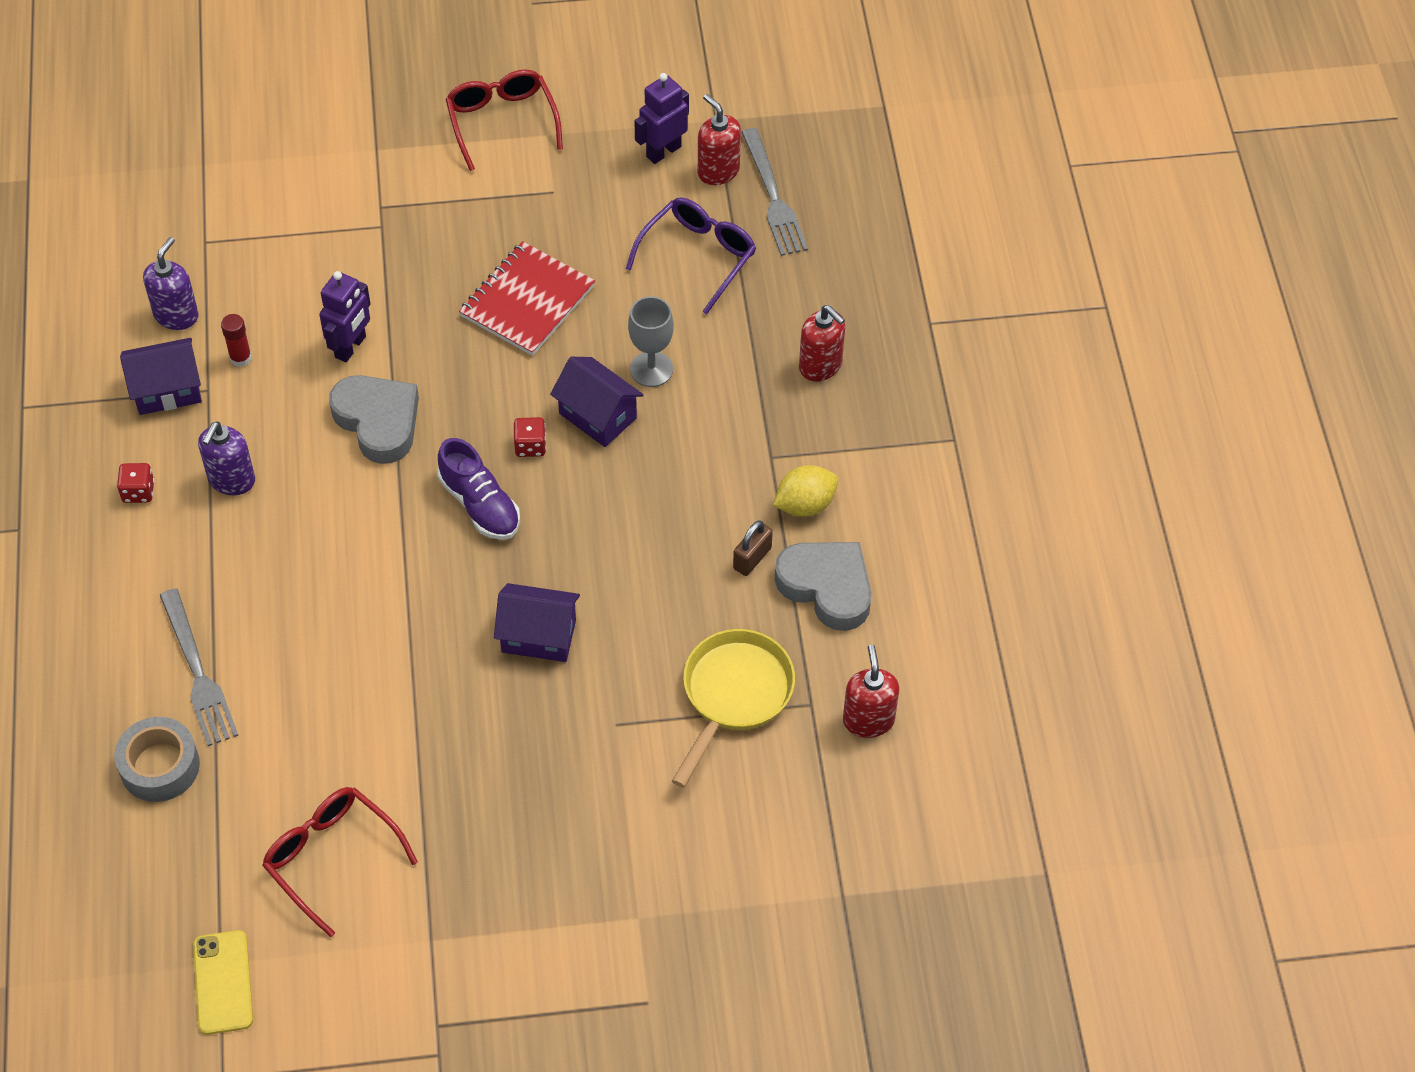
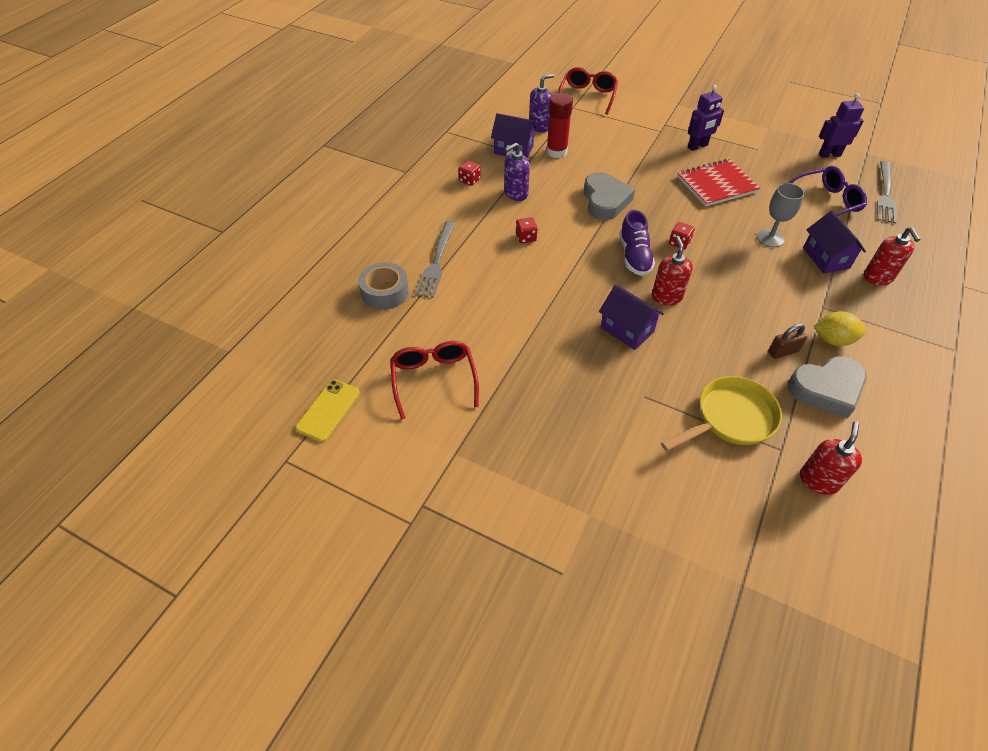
camera: 35 degrees right, 5 degrees down
red glue stick [221,314,252,367] -> red glue stick [546,93,573,158], size x1.78
purple robot [319,271,370,362] -> purple robot moved to [688,85,724,151]
red glasses [445,69,563,171] -> red glasses moved to [558,67,618,115]
purple house [550,357,644,447] -> purple house moved to [803,211,866,274]
red soap dispenser [698,94,741,185] -> red soap dispenser moved to [652,236,693,305]
grey heart [775,542,872,631] -> grey heart turned 90 degrees clockwise [788,356,866,418]
none -> red dice [516,217,538,243]

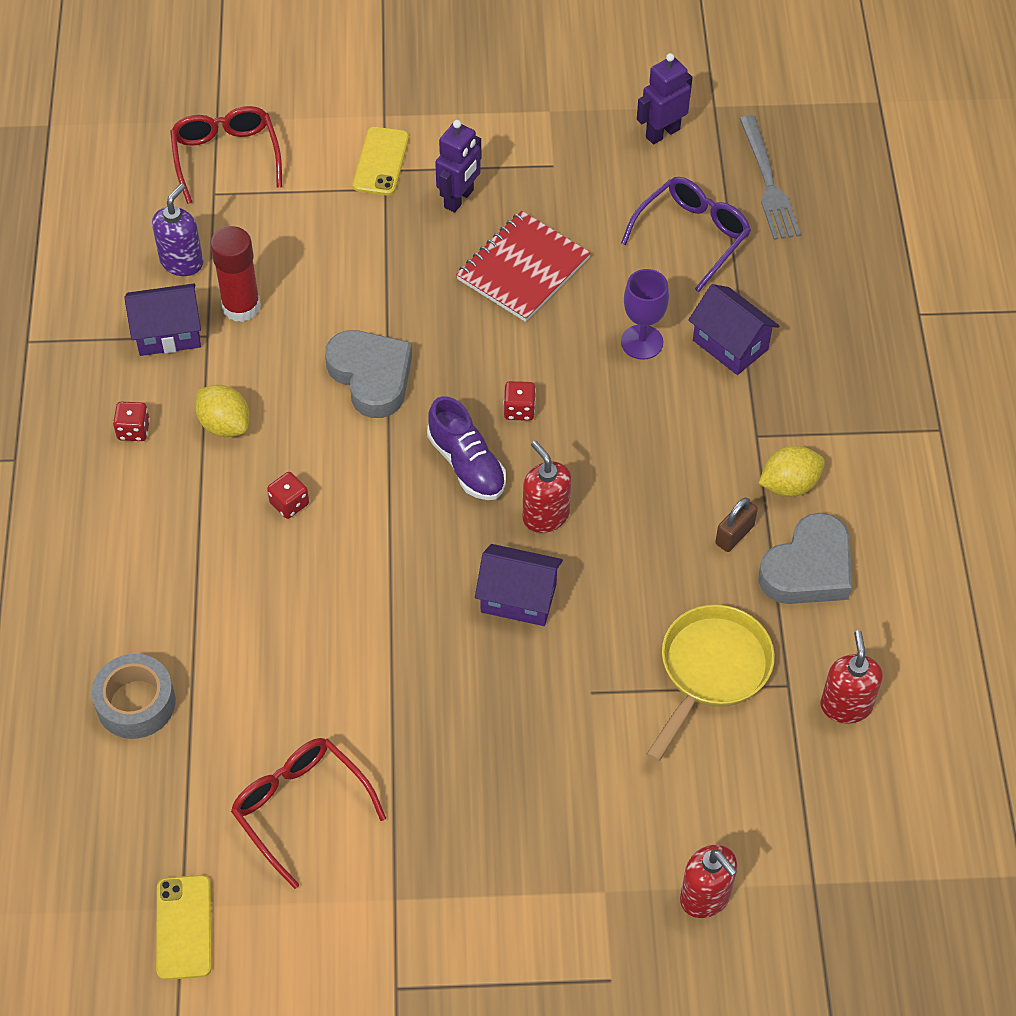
camera: 30 degrees left, 5 degrees up
grey fork [415,221,456,298] -> none
purple soap dispenser [504,143,530,201] -> yellow lemon [195,385,250,437]
grey goblet [757,183,805,247] -> purple goblet [621,269,669,360]
red soap dispenser [864,227,920,285] -> red soap dispenser moved to [680,845,737,918]
none -> yellow phone [353,127,409,196]

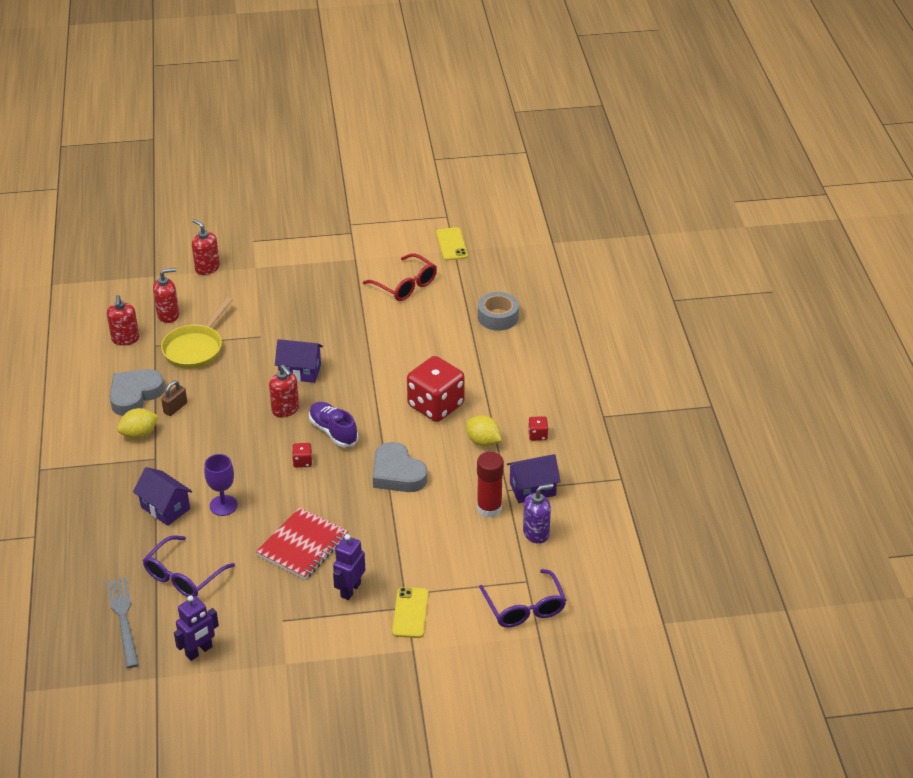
camera: 175 degrees right, 15 degrees down
purple soap dispenser [152,184,203,276] -> purple soap dispenser turned 135 degrees counterclockwise [523,483,554,544]
red glasses [170,106,282,204] -> purple glasses [479,569,566,627]
red dice [267,472,309,519] -> red dice [407,356,465,422], size x2.43
none -> red soap dispenser [153,268,179,323]

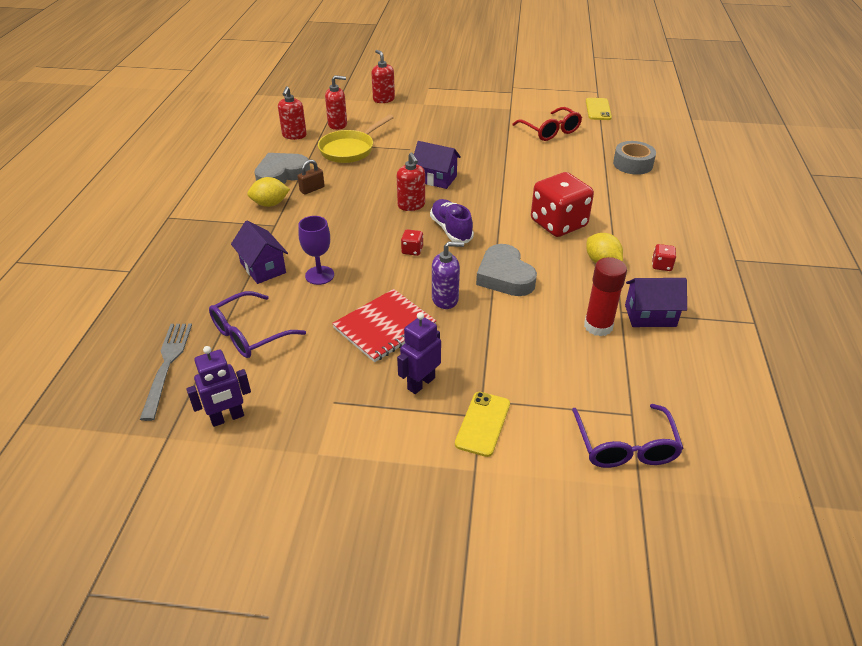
camera: 15 degrees right, 0 degrees up
purple soap dispenser [523,483,554,544] -> purple soap dispenser moved to [432,241,464,309]

